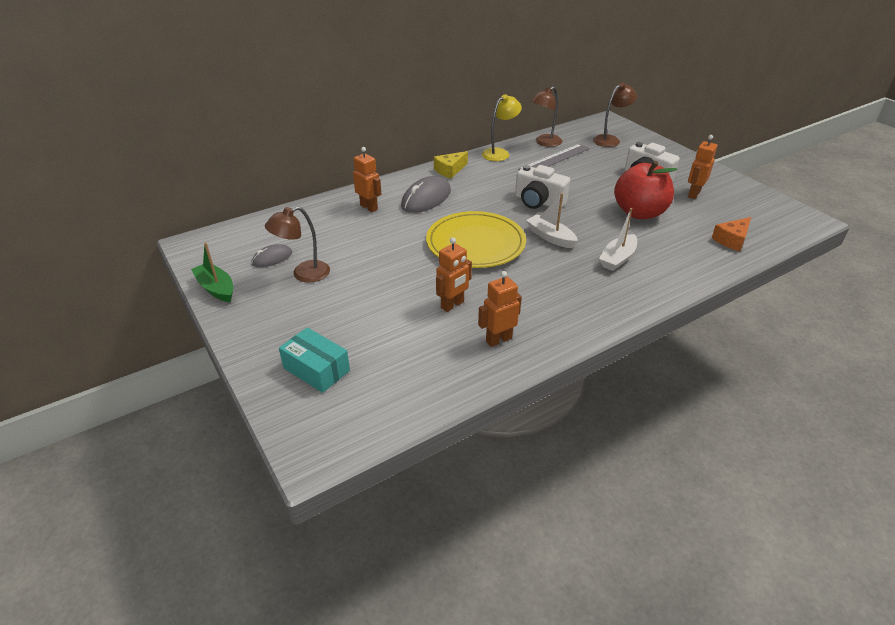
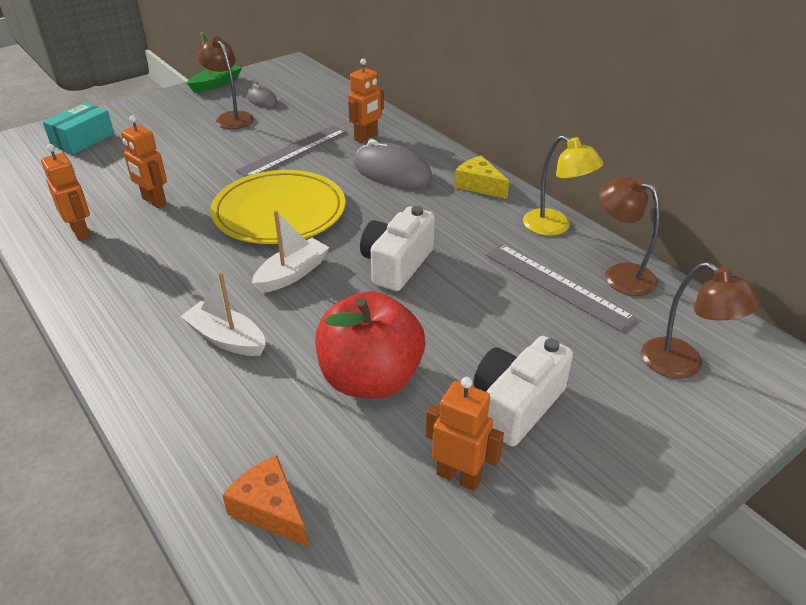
camera: 85 degrees right, 0 degrees up
none -> grey ruler [236,125,346,177]

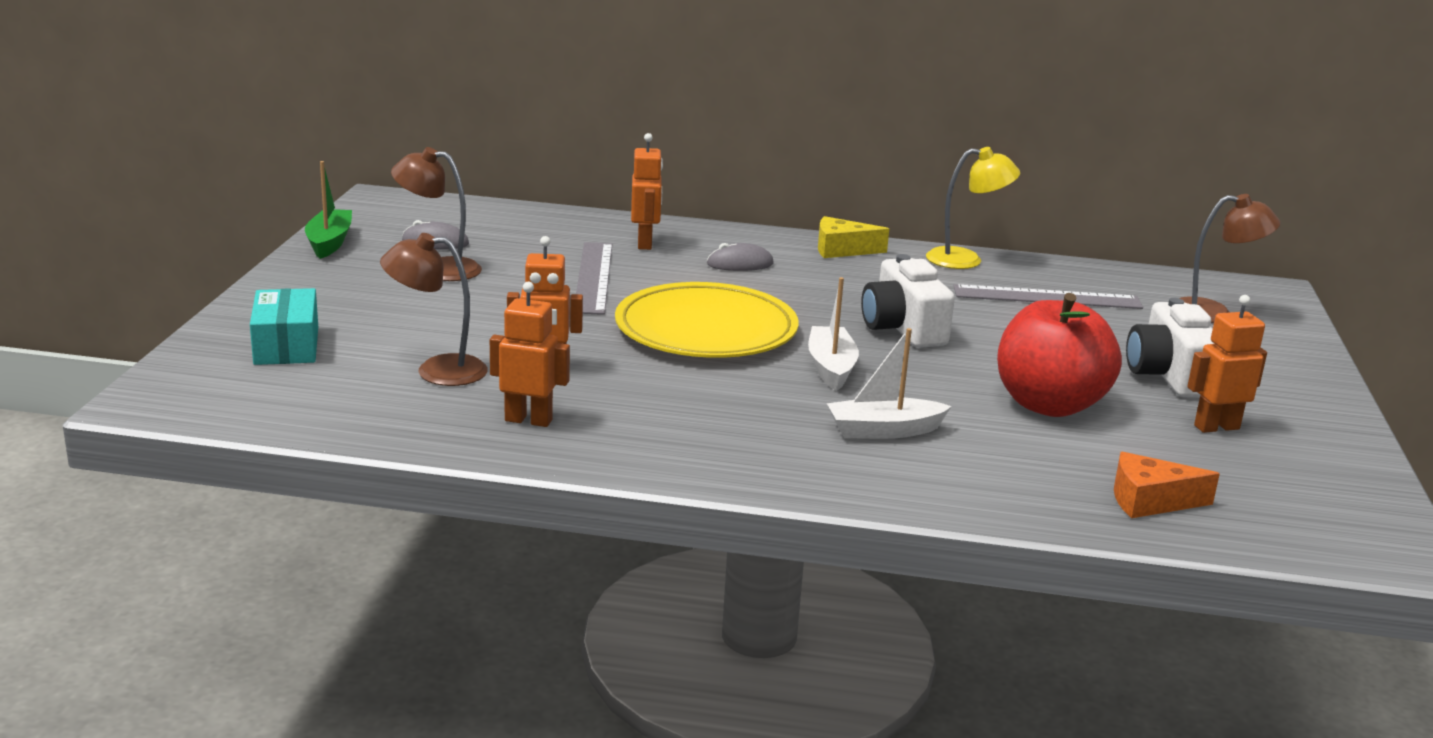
camera: 45 degrees left, 15 degrees down
grey mouse [354,139,433,188] -> grey mouse [707,243,774,271], size x0.57
brown lamp [599,176,660,296] -> brown lamp moved to [380,233,488,386]

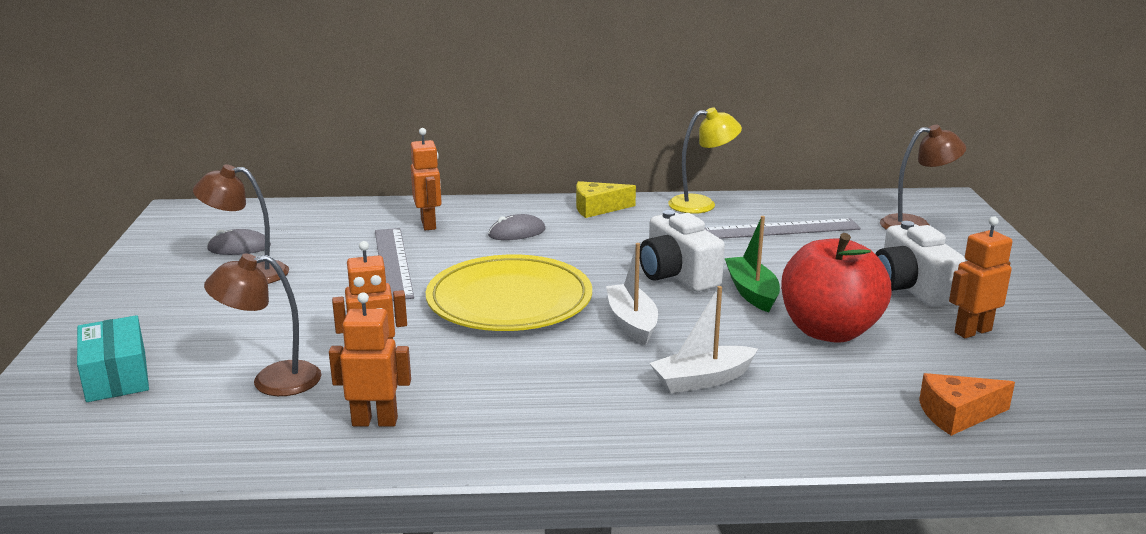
camera: 10 degrees left, 0 degrees up
green boat [305,161,352,259] -> green boat moved to [725,216,780,312]

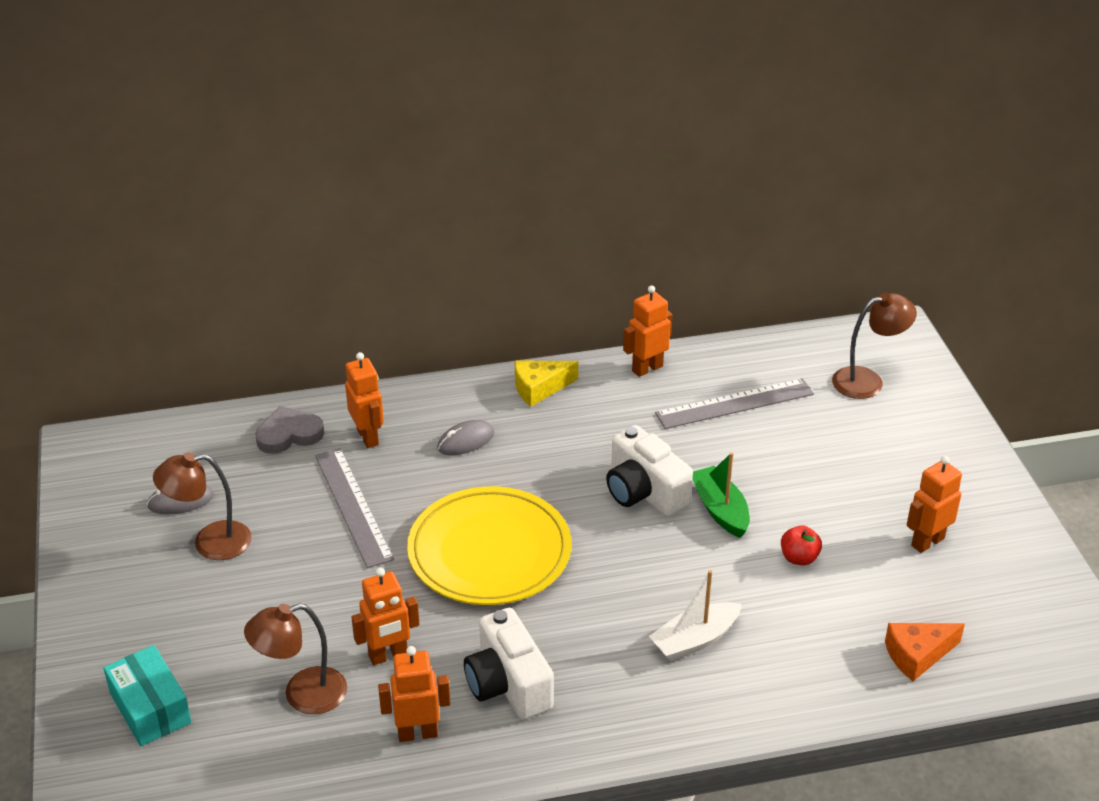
camera: 10 degrees left, 15 degrees up
white boat [606,243,658,345] -> none
yellow lamp [668,107,742,214] -> orange robot [623,285,672,377]
red apple [781,233,891,343] -> red apple [781,526,822,565], size x0.41
white camera [875,221,966,307] -> white camera moved to [464,608,554,719]
none -> grey heart [256,406,324,454]

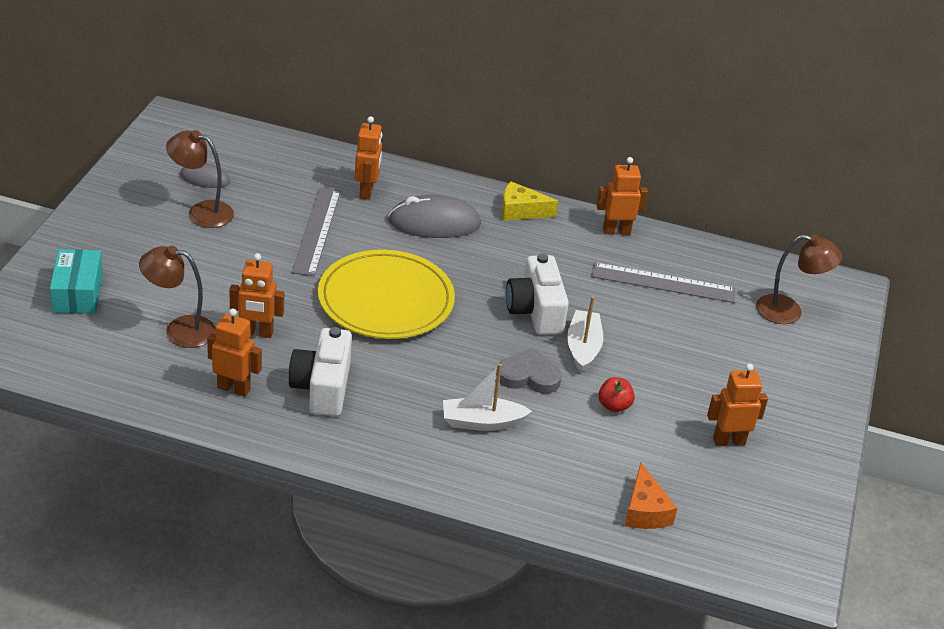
camera: 25 degrees right, 0 degrees up
grey heart [256,406,324,454] -> grey heart moved to [497,348,562,394]
grey mouse [437,420,494,455] -> grey mouse [388,195,481,238], size x1.76
green boat [692,452,750,538] -> white boat [567,296,603,372]
orange cheese [885,623,965,681] -> orange cheese turned 105 degrees counterclockwise [625,463,677,529]

